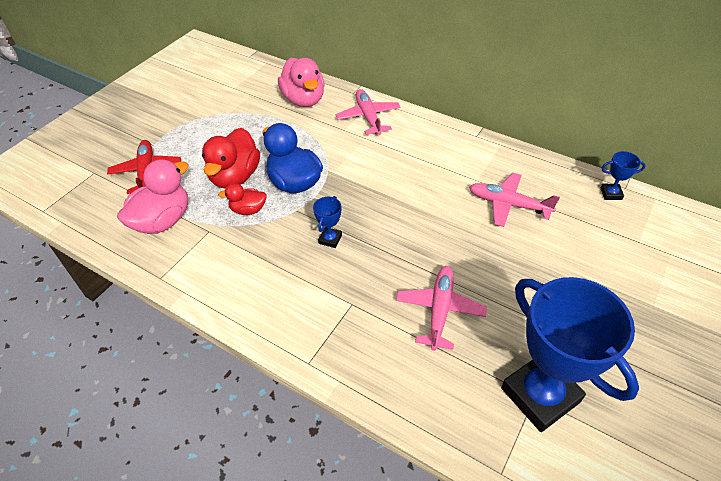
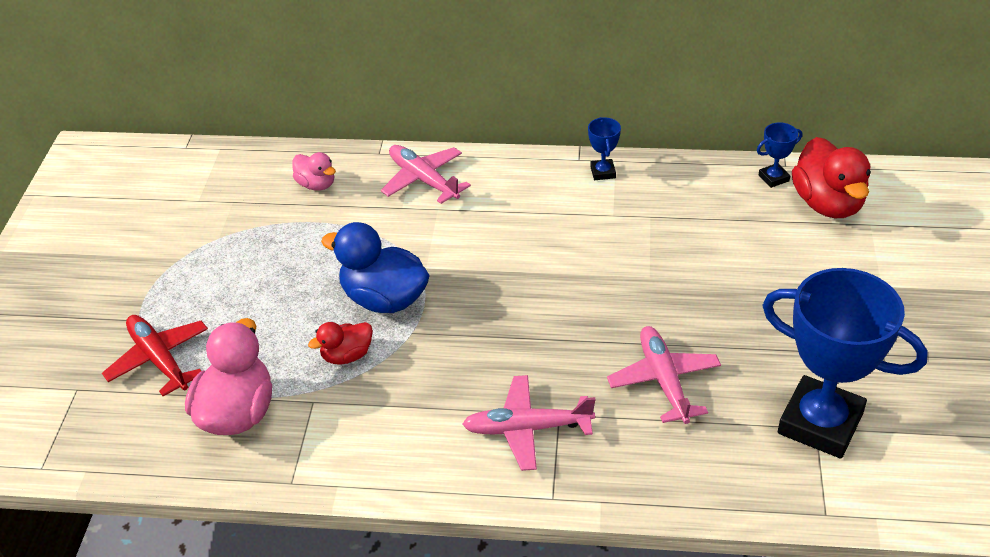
camera: 25 degrees left, 5 degrees down
red duck [202,128,260,188] -> red duck moved to [792,137,871,218]
pink duck [278,58,325,107] -> pink duck [292,152,336,191], size x0.55
blue trophy [313,196,342,248] -> blue trophy moved to [588,117,621,180]
pink plane [469,173,560,227] -> pink plane moved to [462,375,596,471]

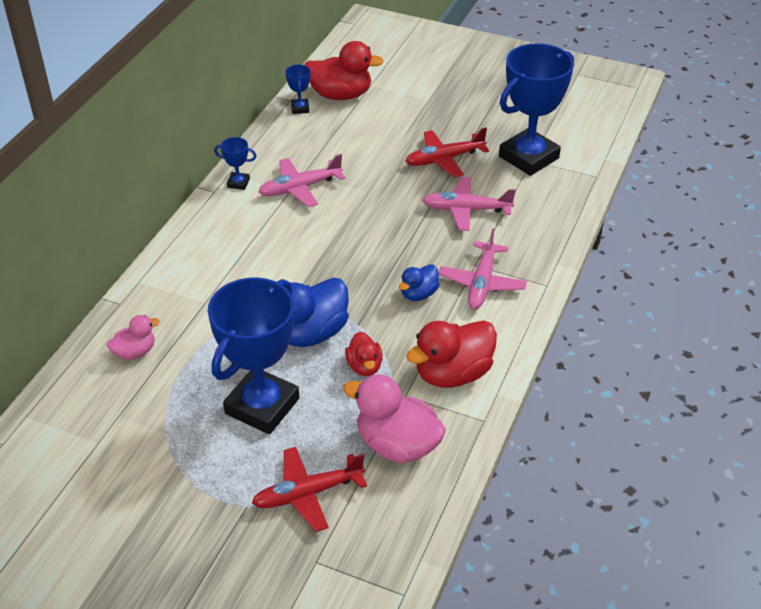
camera: 75 degrees left, 0 degrees up
pink plane [381,145,471,204] -> pink plane moved to [258,154,345,207]
none -> blue trophy [208,277,299,434]
none -> blue duck [399,264,440,301]
none -> red plane [405,128,489,177]
none -> red duck [406,320,497,388]

